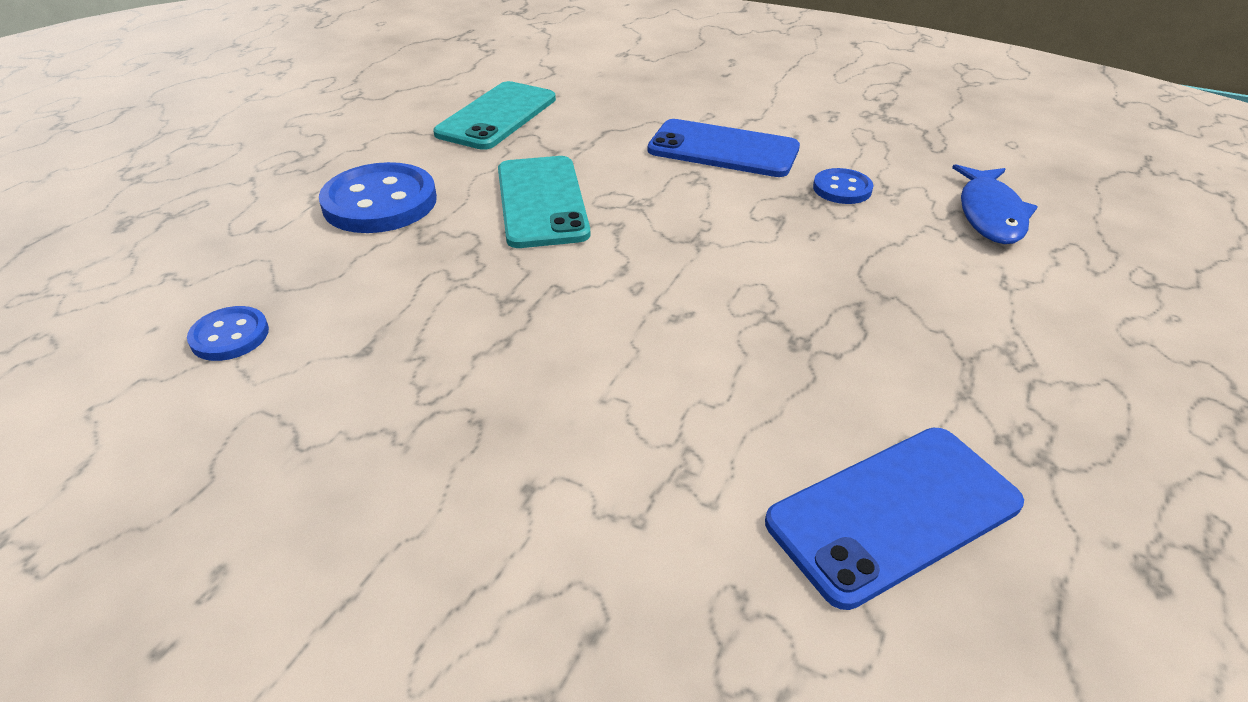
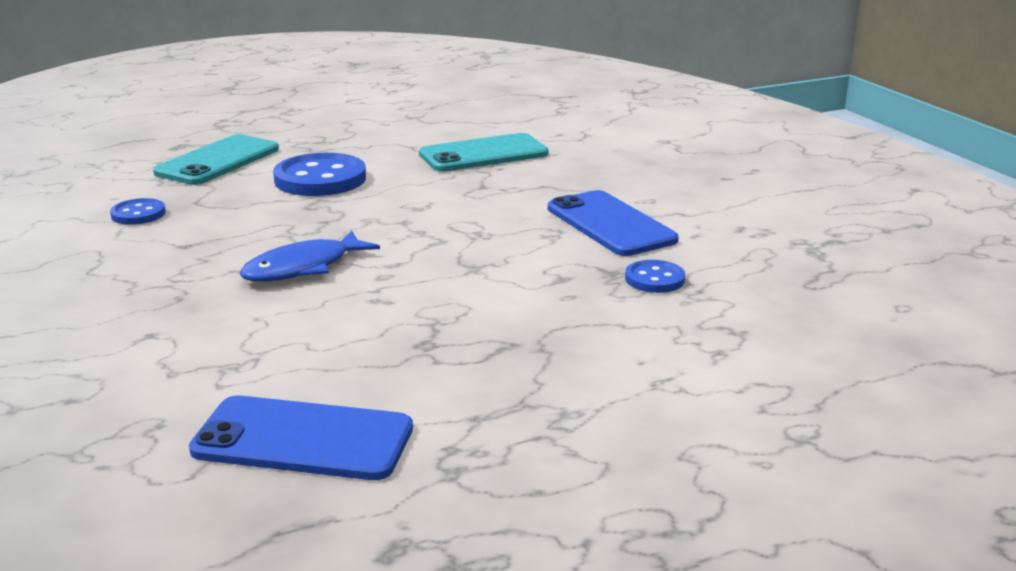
camera: 40 degrees right, 15 degrees down
turquoise phone [498,156,590,248] -> turquoise phone moved to [153,134,279,185]
blue fish [952,164,1038,244] -> blue fish moved to [239,230,380,281]

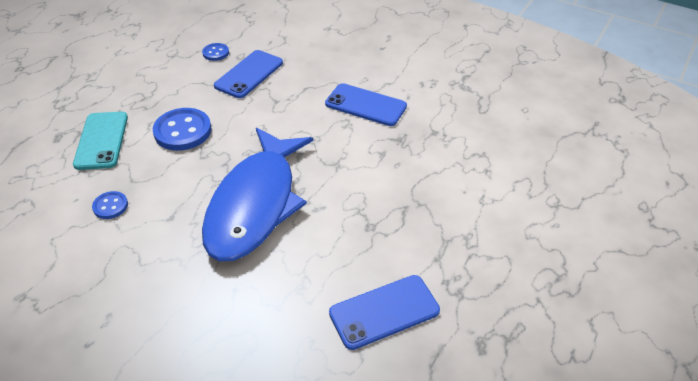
camera: 35 degrees left, 20 degrees up
blue fish [239,230,380,281] -> blue fish [202,128,313,261], size x2.20
turquoise phone [419,133,549,172] -> blue phone [214,50,283,98]
blue button [625,260,685,293] -> blue button moved to [202,43,229,61]

